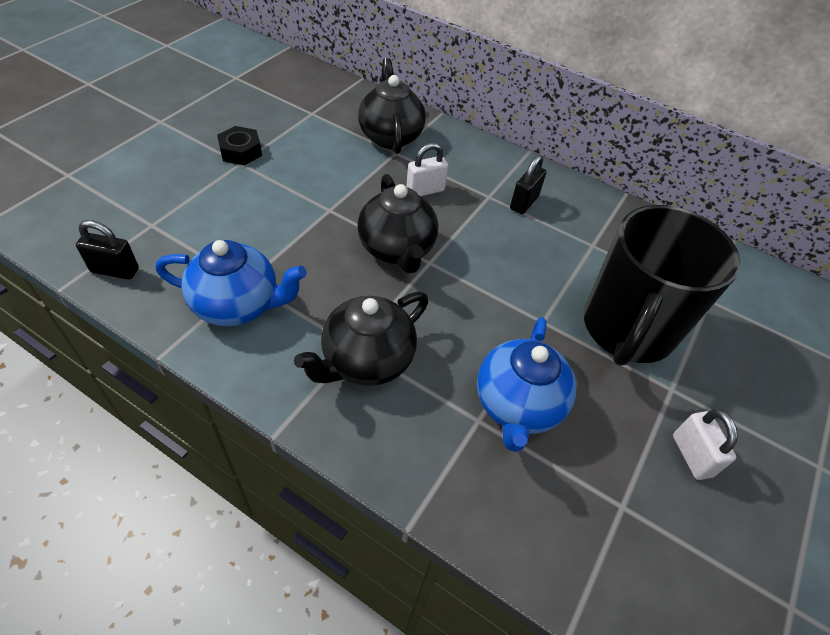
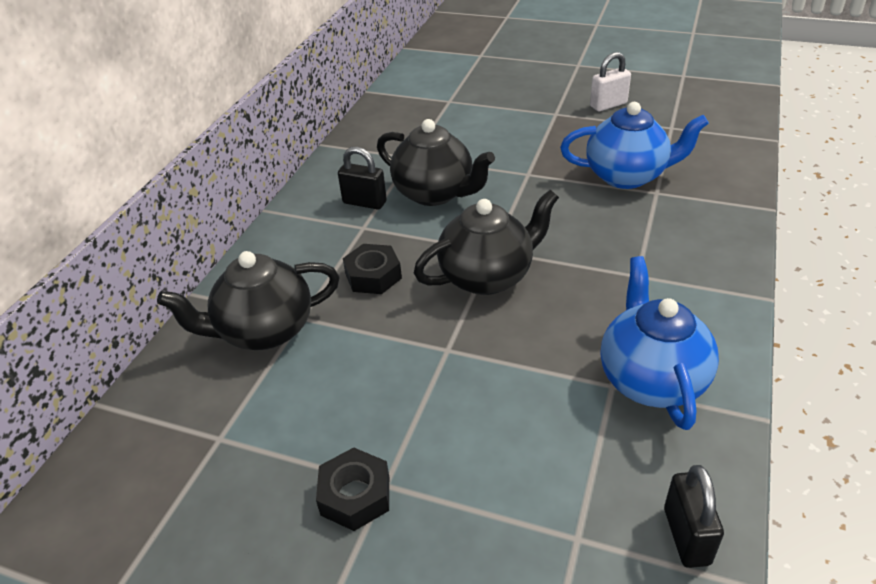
camera: 95 degrees left, 10 degrees down
black teapot [294,292,428,386] -> black teapot moved to [377,119,495,206]
white padlock [406,143,448,196] -> black nut [343,244,402,294]
black mug [584,205,740,366] -> none

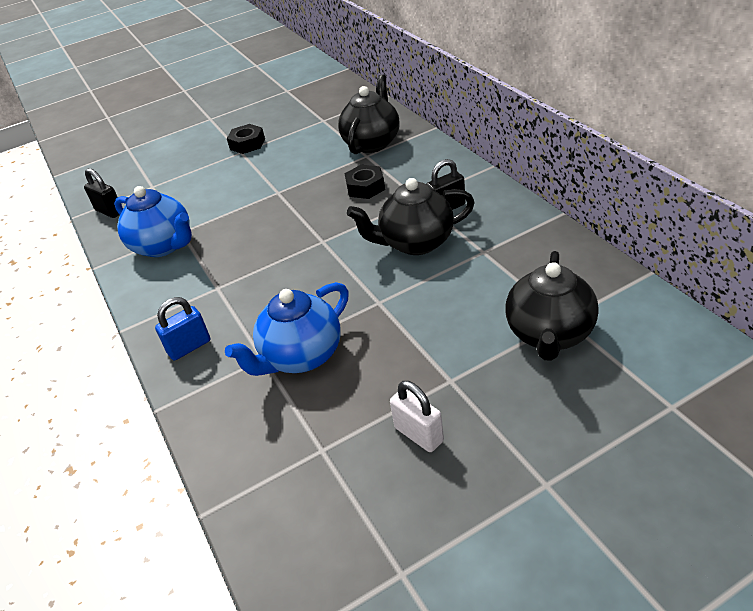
camera: 135 degrees right, 0 degrees up
black teapot [414,190,559,295] -> black teapot moved to [505,251,599,361]
white padlock [590,52,631,111] -> white padlock turned 60 degrees counterclockwise [390,381,444,452]
none -> blue padlock [155,297,210,361]

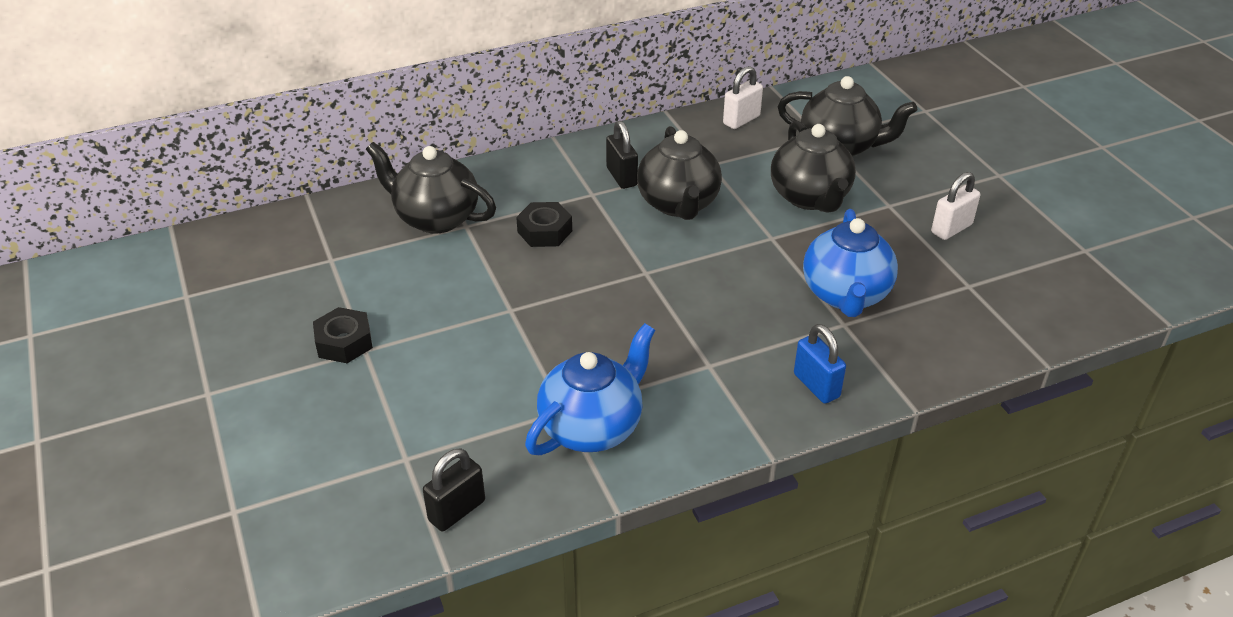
camera: 90 degrees left, 0 degrees up
blue teapot [225,282,349,376] -> blue teapot turned 45 degrees clockwise [803,209,898,317]
none -> white padlock [723,66,763,129]
none -> black teapot [771,121,856,212]

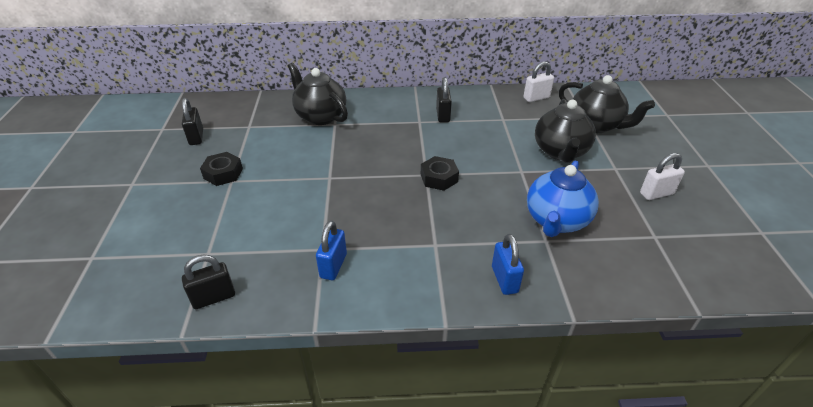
camera: 20 degrees right, 0 degrees up
black nut [516,202,572,247] -> black nut moved to [421,156,459,191]
blue teapot [525,323,655,455] -> blue padlock [316,221,347,280]
black teapot [637,126,722,220] -> none
none -> black padlock [182,98,203,145]

